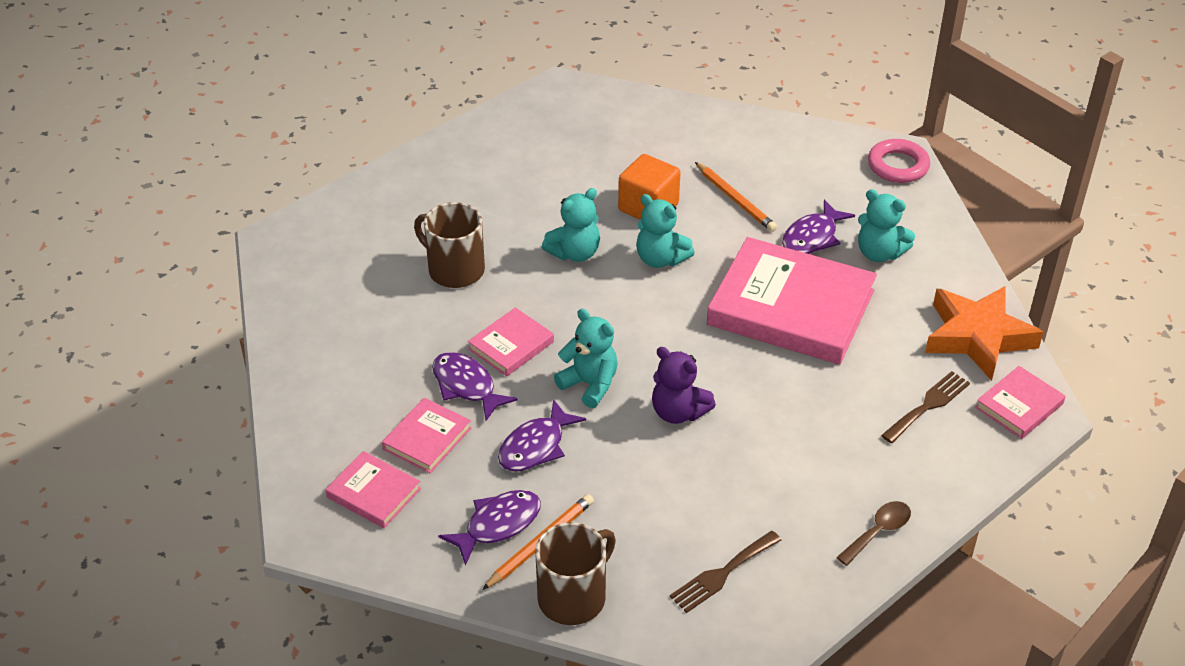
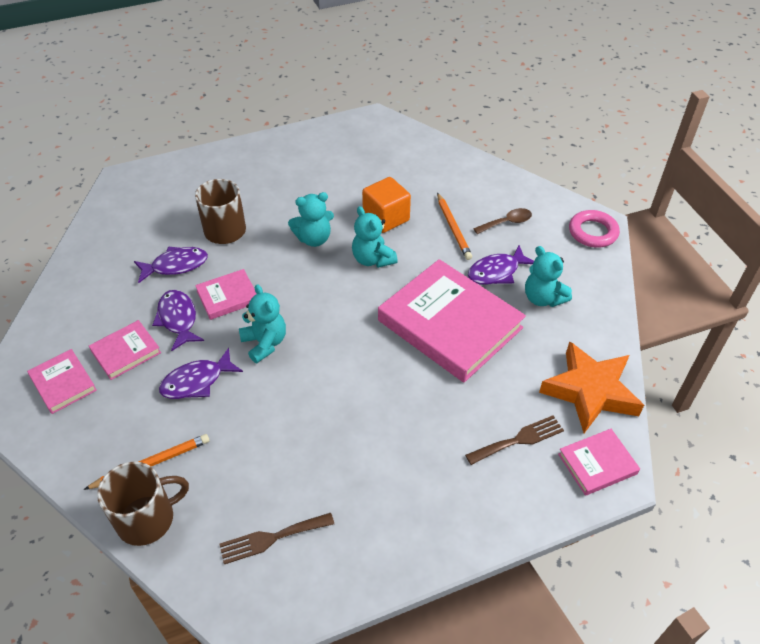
camera: 20 degrees right, 5 degrees up
purple fish [438,490,541,566] -> purple fish moved to [134,247,208,283]
purple teddy bear [652,347,716,424] -> none
brown spoon [836,501,911,566] -> brown spoon moved to [473,208,532,234]

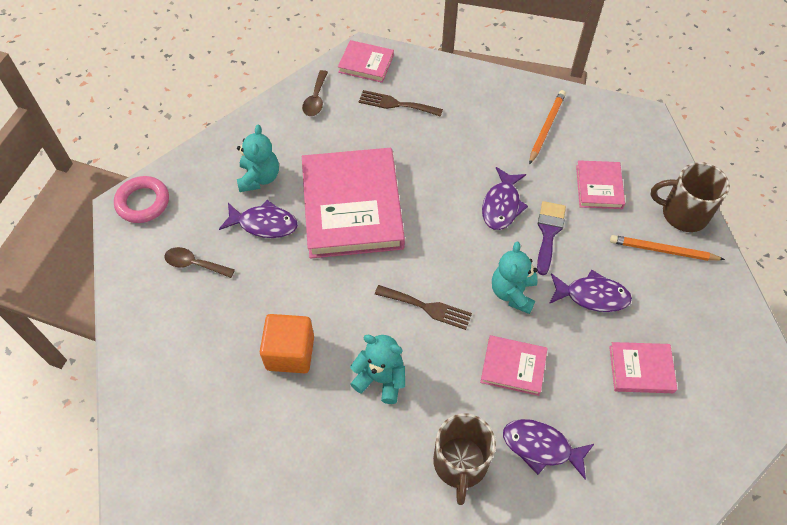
camera: 140 degrees left, 10 degrees up
pink book [27,349,97,414] -> pink book moved to [576,160,625,209]
purple fish [152,290,204,351] -> purple fish moved to [482,167,528,230]
brown fork [219,513,334,564] -> brown fork moved to [375,285,472,330]
turquoise teddy bear [352,206,398,268] -> none
orange pencil [437,193,472,260] -> orange pencil moved to [529,90,566,165]
orange star [539,341,644,433] -> brown spoon [302,70,328,116]
none -> purple brush [537,201,566,275]

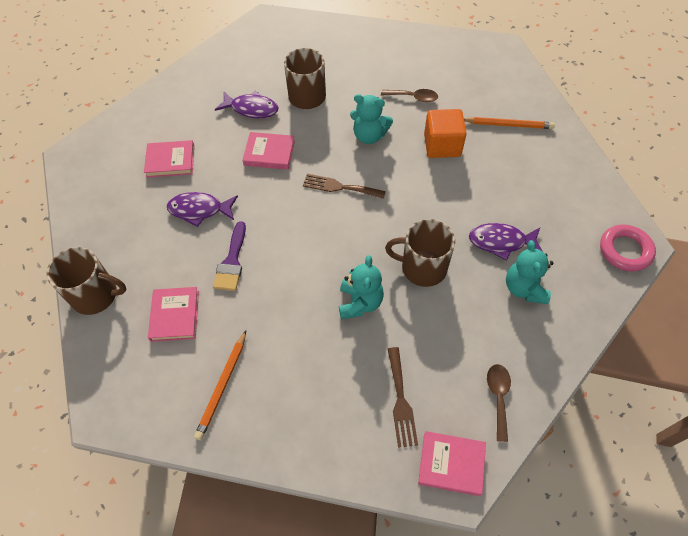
camera: 175 degrees right, 0 degrees up
brown spoon [164,247,235,278] -> brown spoon moved to [381,89,438,102]
pink book [302,148,405,259] -> brown mug [385,219,455,287]
brown fork [359,90,443,117] -> brown fork turned 75 degrees clockwise [388,347,418,448]
purple fish [482,167,528,230] -> none
turquoise teddy bear [492,241,537,314] -> turquoise teddy bear moved to [339,255,384,319]
orange pencil [610,235,725,261] -> orange pencil moved to [464,117,555,129]

